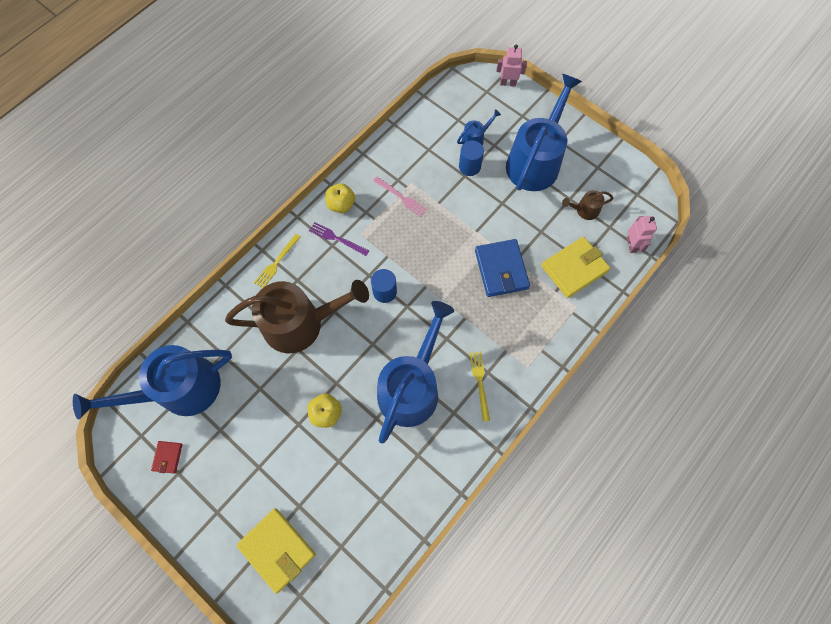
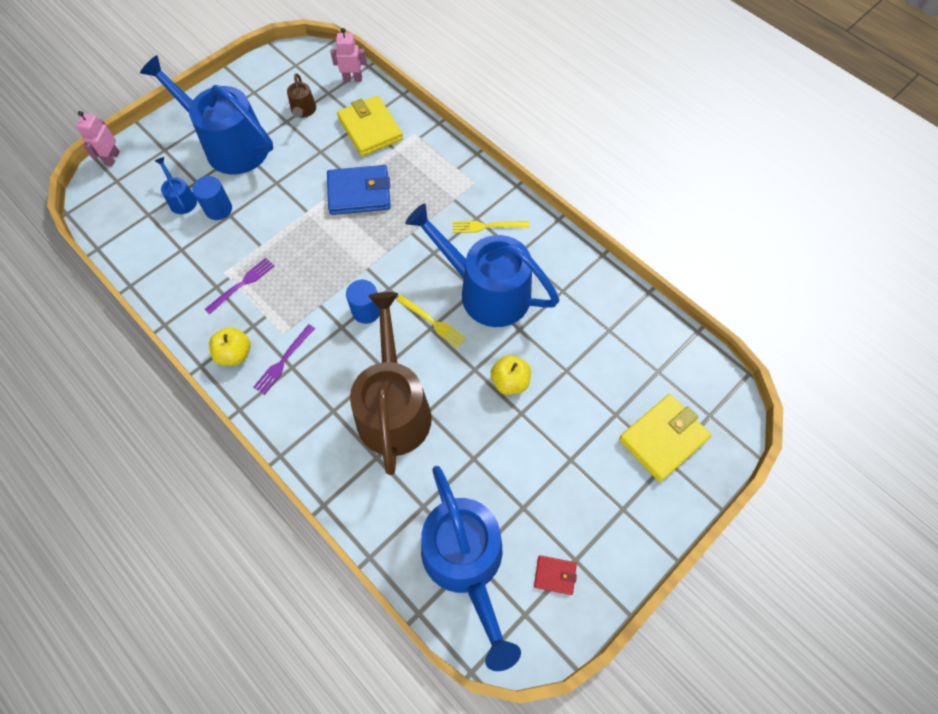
camera: 85 degrees left, 5 degrees down
yellow fork [254,234,301,288] -> yellow fork moved to [396,294,466,348]
pink fork [373,177,427,217] -> purple fork [205,258,274,314]

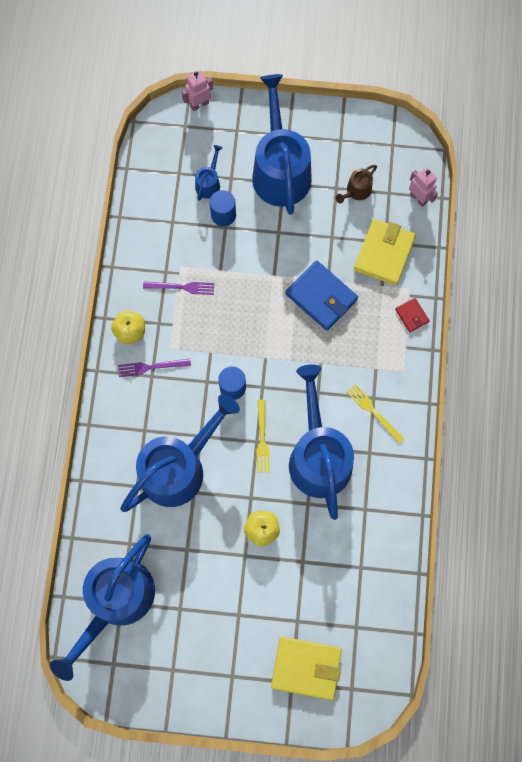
camera: 50 degrees right, 10 degrees up
brown watering can [350,292,432,475] -> blue watering can [120,394,240,512]
red wallet [534,555,577,595] -> red wallet moved to [395,298,430,332]

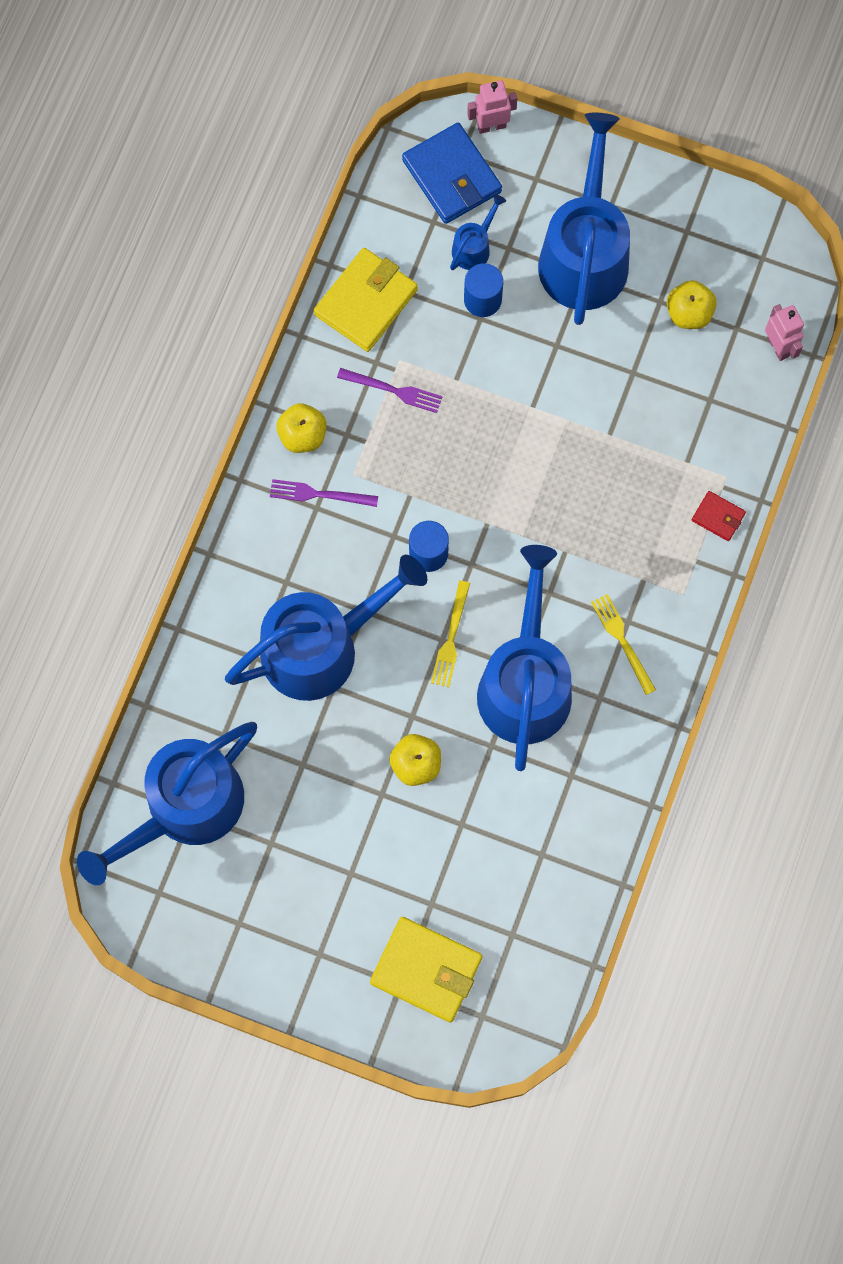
camera: 15 degrees right, 0 degrees up
blue wallet [286,260,358,331] -> blue wallet moved to [402,123,502,224]
brown watering can [336,165,377,203] -> yellow apple [667,280,717,329]
yellow wallet [354,219,416,286] -> yellow wallet moved to [314,248,418,352]
red wallet [395,298,430,332] -> red wallet turned 45 degrees counterclockwise [692,491,746,541]

